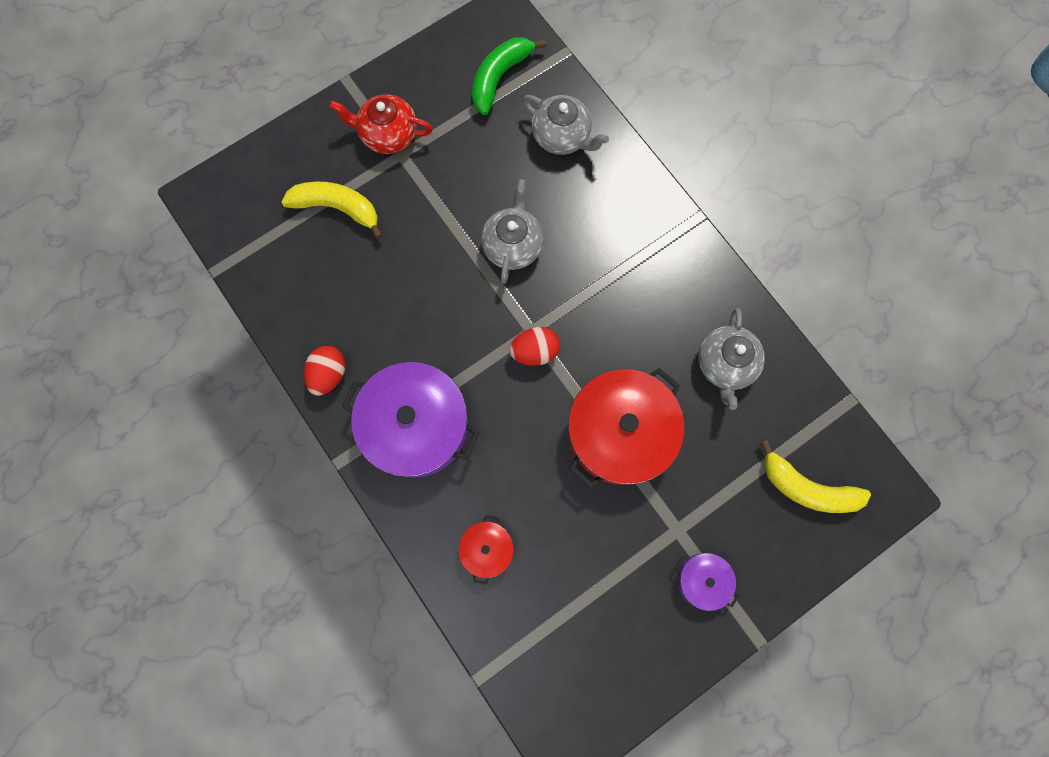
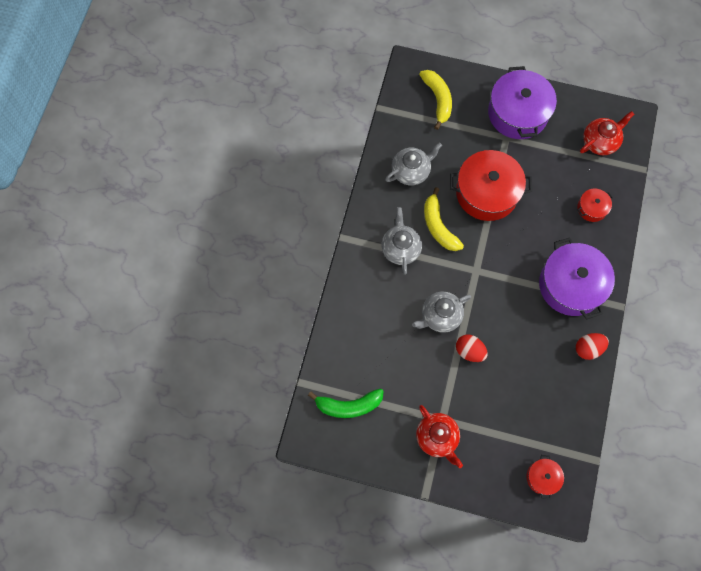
camera: 130 degrees left, 5 degrees down
yellow banana [281,181,383,239] -> yellow banana moved to [424,187,464,251]
red egg [509,327,560,366] -> red egg moved to [456,334,488,362]
grey teapot [523,95,609,155] -> grey teapot moved to [382,207,422,275]
purple pot [675,553,739,611] -> purple pot [488,66,557,139], size x2.11
none -> red pot [526,455,564,499]
none -> red teapot [580,111,634,155]

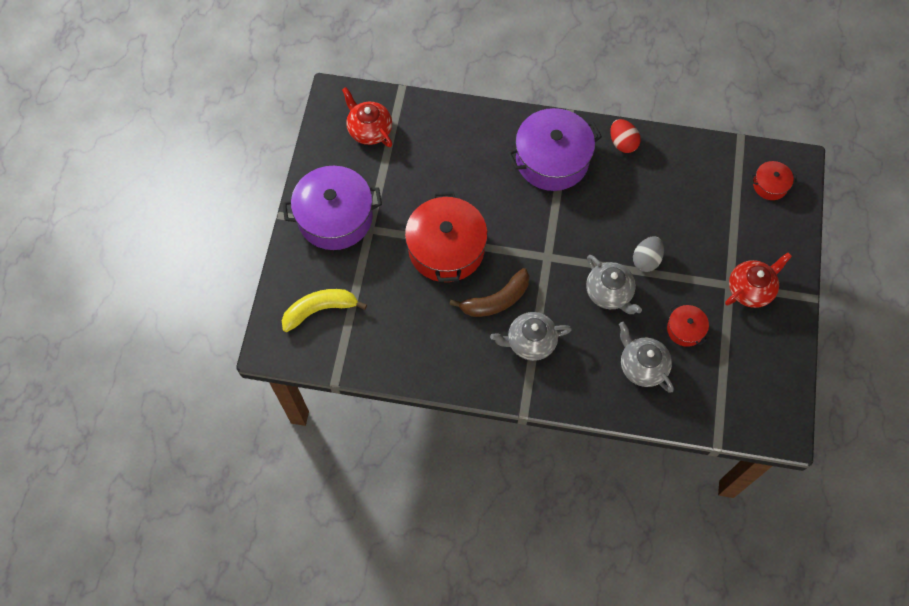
camera: 95 degrees left, 5 degrees down
green banana [308,389,383,418] -> none
grey teapot [385,142,442,186] -> grey teapot moved to [619,322,674,393]
yellow banana [424,187,464,251] -> brown banana [449,268,529,317]
red egg [456,334,488,362] -> grey egg [633,236,664,272]
red pot [577,189,613,222] -> red pot moved to [667,304,709,347]

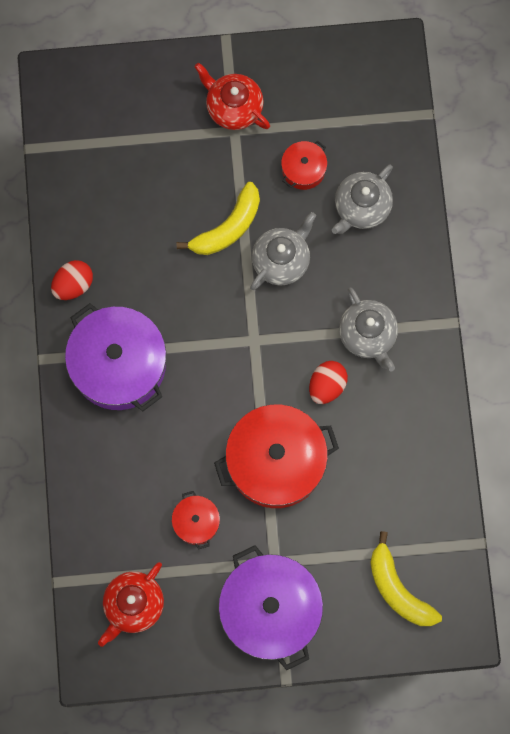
camera: 105 degrees left, 10 degrees up
brown banana [449,268,529,317] -> red egg [309,361,348,404]
grey egg [633,236,664,272] -> yellow banana [177,182,260,255]
red pot [751,161,797,200] -> red pot moved to [172,491,220,550]

